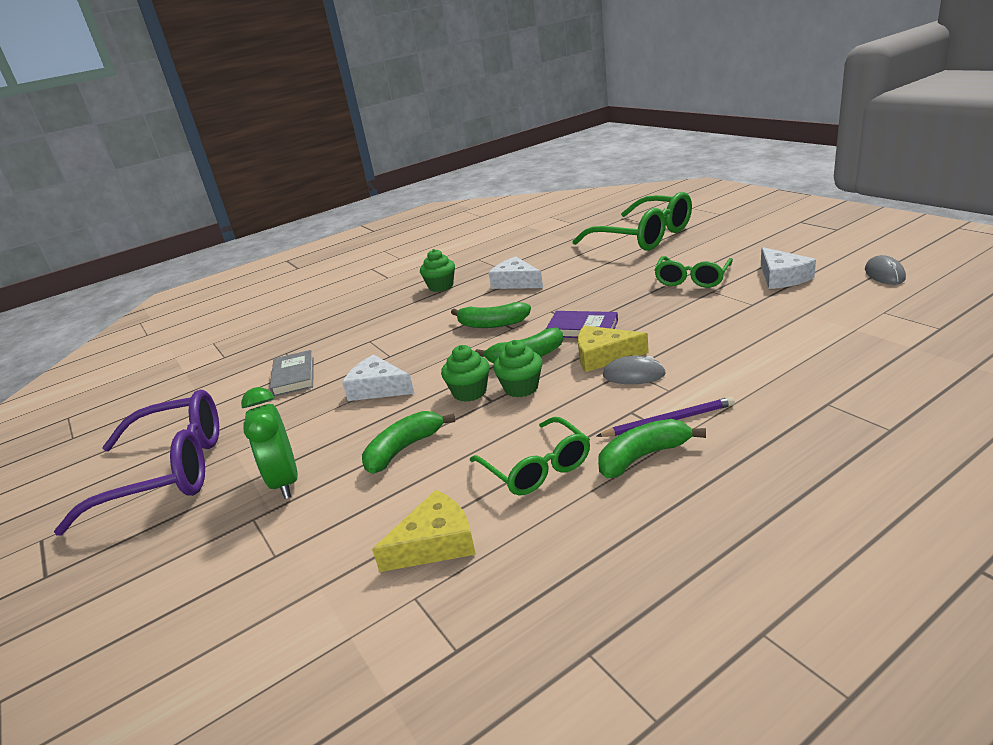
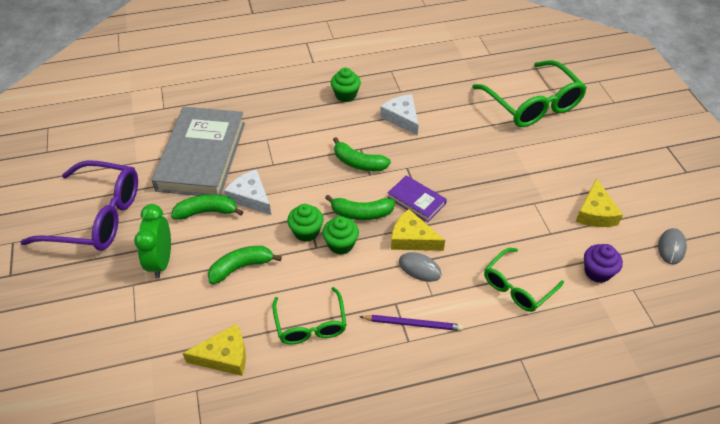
camera: 15 degrees right, 20 degrees up
grey book [270,350,314,397] -> grey book [152,107,245,196], size x2.18
green banana [598,419,706,478] -> green banana moved to [171,194,243,220]
green glasses [654,256,733,288] -> green glasses moved to [484,248,564,312]
white cheese [761,247,816,289] -> yellow cheese [576,178,623,227]
none -> purple cupcake [584,244,623,283]

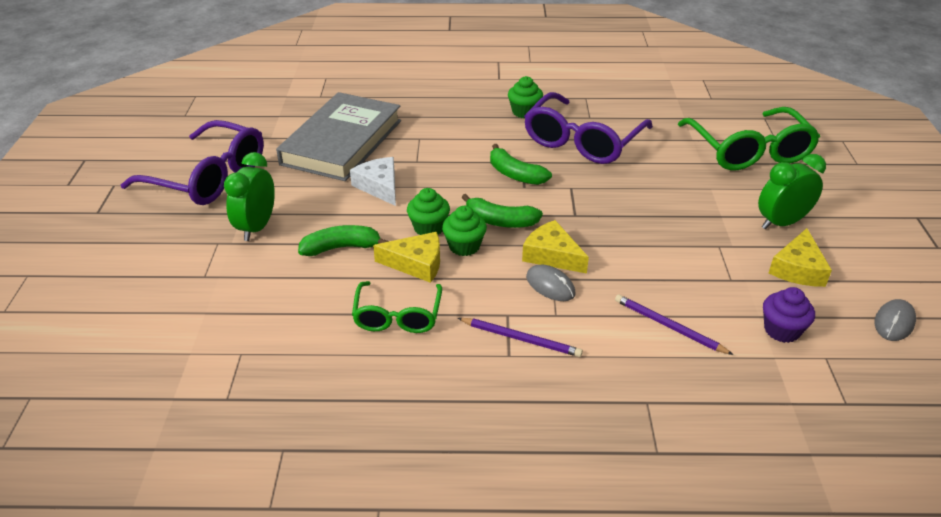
camera: 15 degrees right, 10 degrees down
green banana [171,194,243,220] -> none
yellow cheese [182,324,246,376] -> yellow cheese moved to [373,232,440,283]
white cheese [380,94,419,136] -> purple glasses [524,92,653,164]
purple book [387,175,447,222] -> none
green glasses [484,248,564,312] -> purple pencil [615,294,733,355]
none -> green clock [758,154,826,230]

